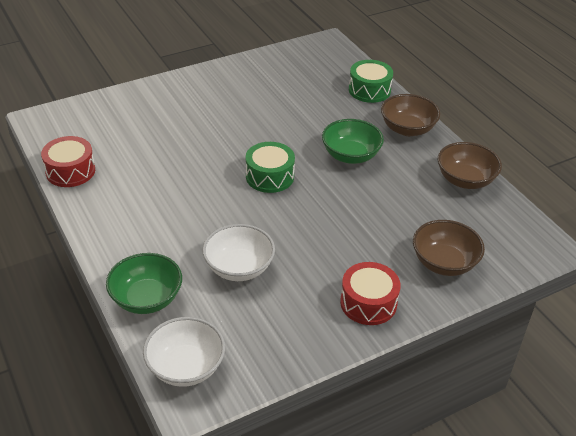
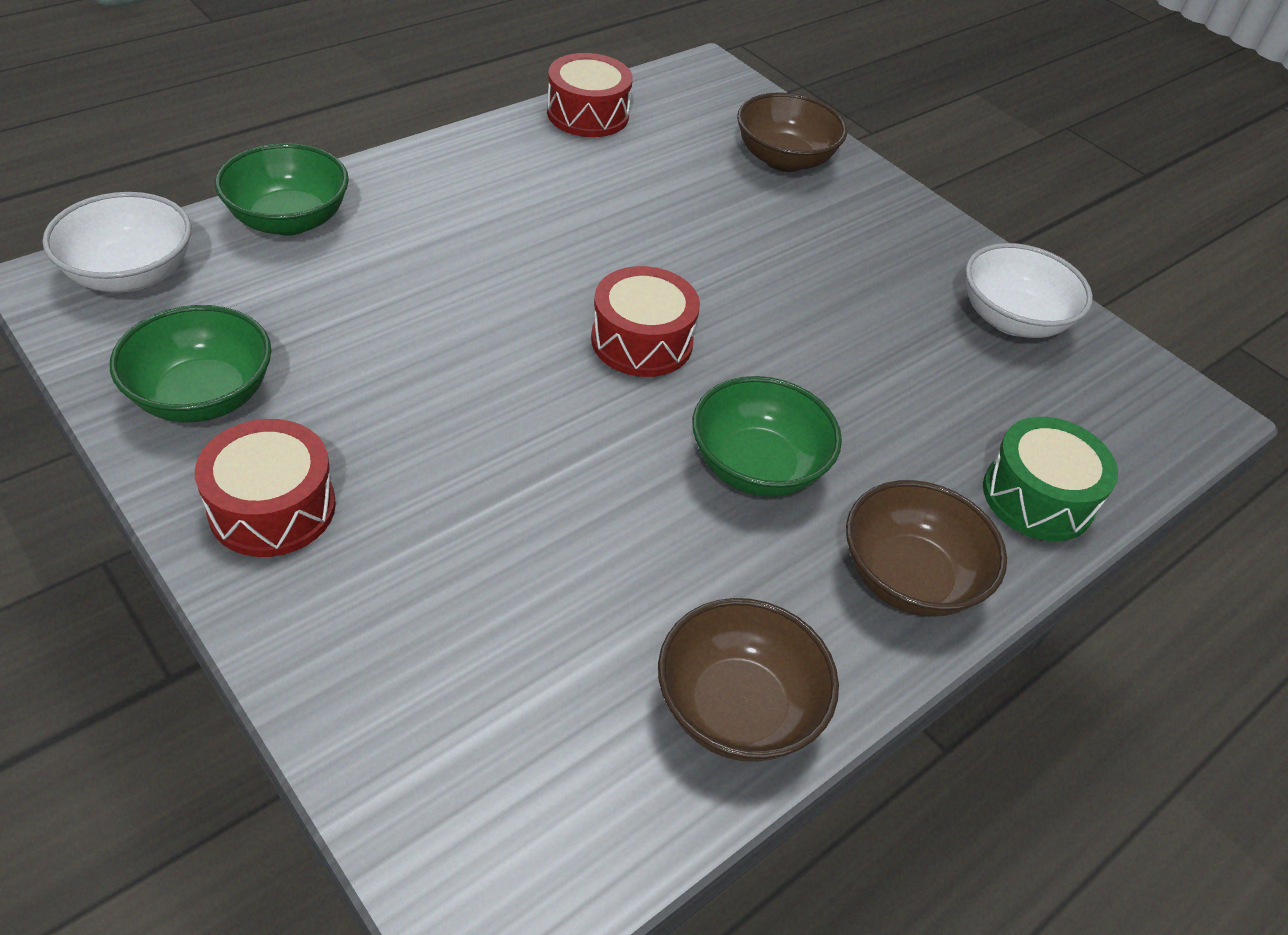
camera: 75 degrees right, 5 degrees up
white bowl [203,224,275,281] -> white bowl moved to [965,243,1093,338]
green drum [246,142,295,193] -> red drum [591,266,700,377]
brown bowl [413,220,485,276] -> brown bowl moved to [737,92,847,172]
none -> green bowl [110,305,271,422]

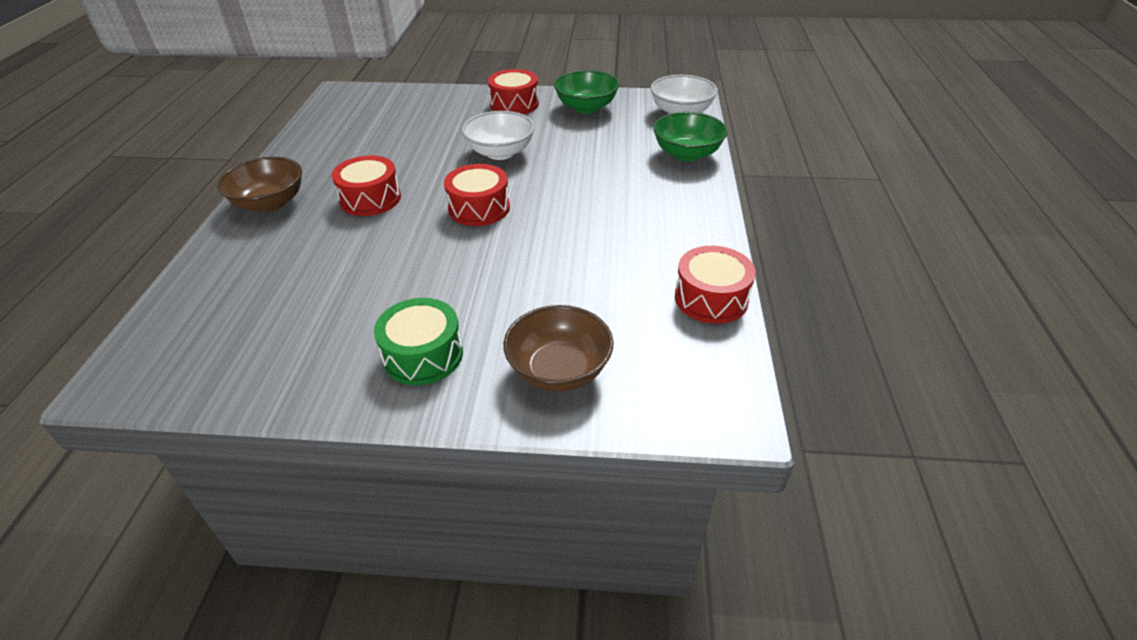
camera: 140 degrees right, 5 degrees down
brown bowl [658,598,839,762] -> none
green bowl [692,376,842,497] -> red drum [332,155,401,216]
white bowl [965,243,1093,338] -> white bowl moved to [462,111,535,160]
green drum [983,417,1118,541] -> green drum moved to [374,298,463,385]

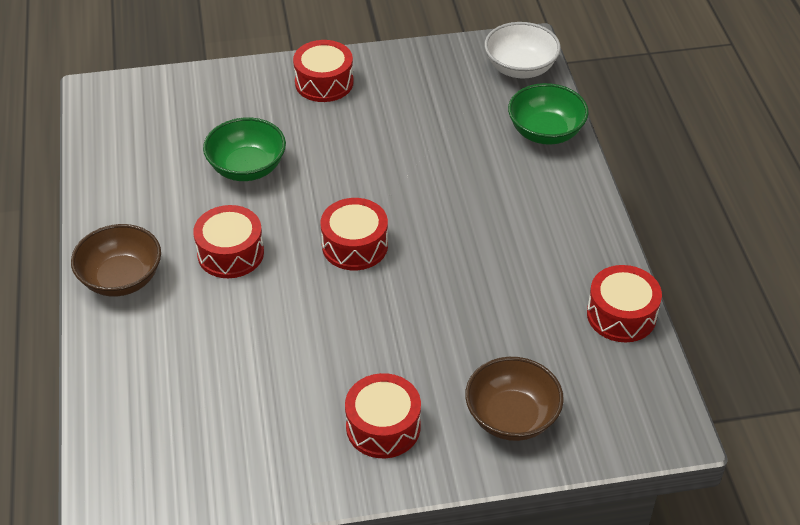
camera: 15 degrees left, 5 degrees up
green drum [374,298,463,385] -> red drum [345,373,421,458]
white bowl [462,111,535,160] -> none
green bowl [554,70,619,114] -> green bowl moved to [203,117,286,181]

